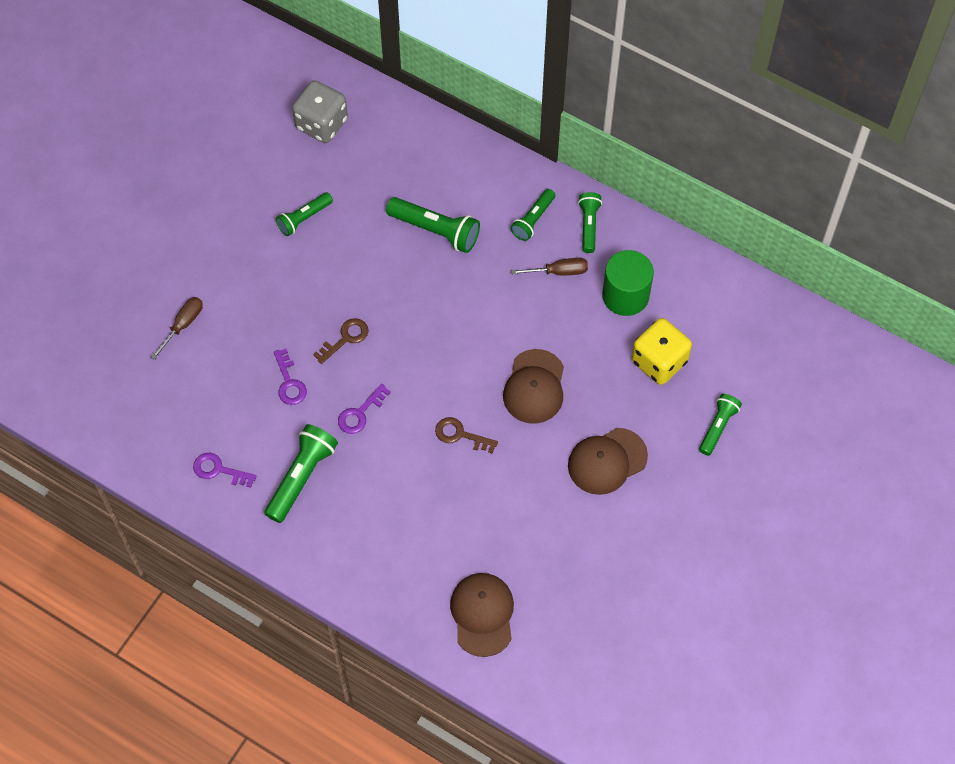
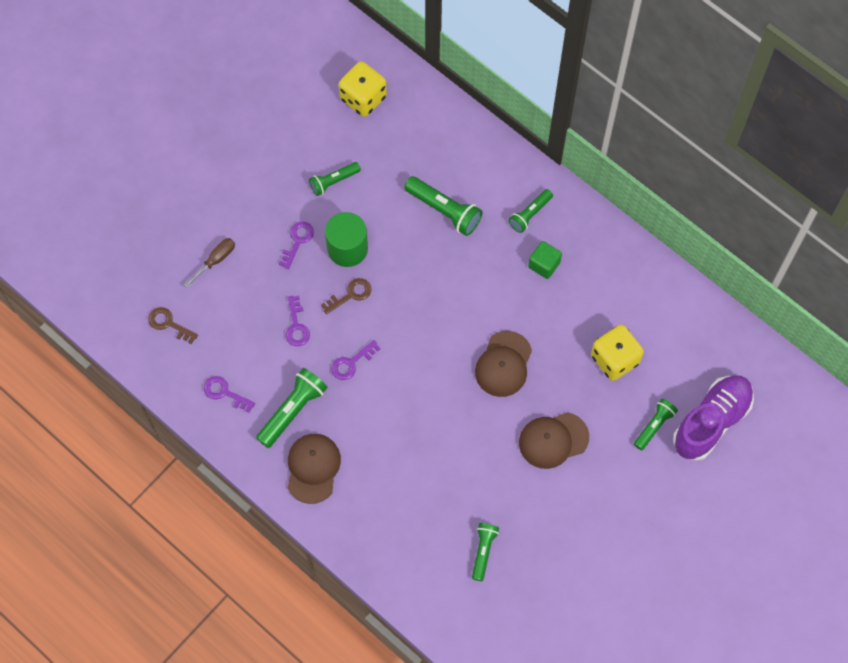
camera: 10 degrees right, 5 degrees up
grey dice [292,80,348,143] -> yellow dice [339,61,387,117]
brown key [435,417,498,453] -> brown key moved to [149,307,198,344]
brown cap [450,573,514,657] -> brown cap moved to [288,434,341,504]
brown screwdriver [511,258,588,276] -> green cube [528,241,562,279]
green flashlight [578,192,602,253] -> green flashlight moved to [472,523,499,581]
green cylinder [602,250,654,316] -> green cylinder moved to [325,212,368,267]
none -> purple key [279,222,314,269]
none -> purple shoe [673,375,754,461]

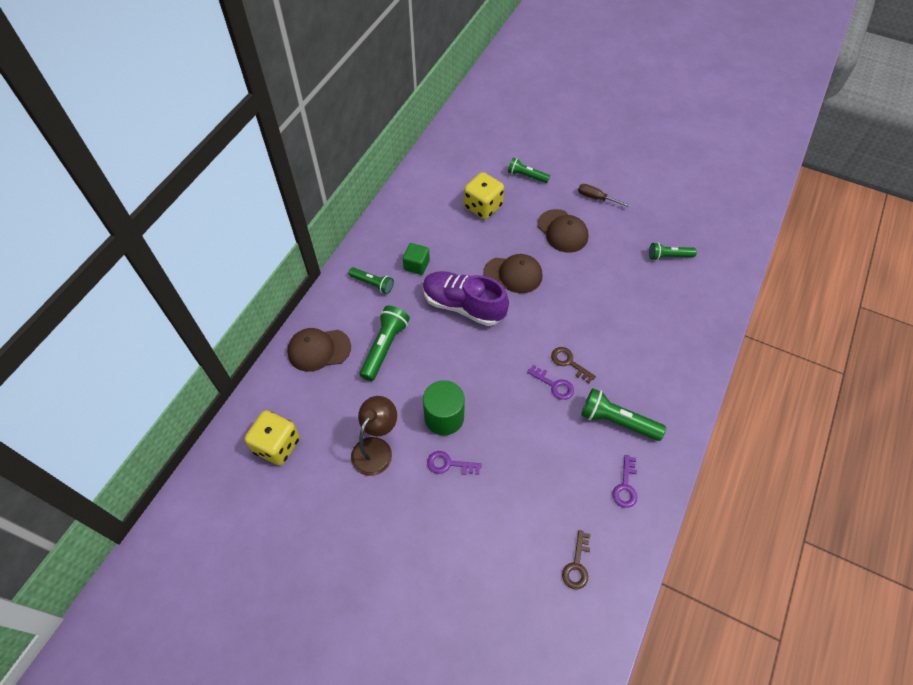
camera: 105 degrees left, 10 degrees down
brown screwdriver [184,238,235,288] -> brown screwdriver moved to [578,184,630,207]
purple key [286,296,310,346] -> none
brown cap [288,434,341,504] -> brown cap moved to [287,328,351,372]
green flashlight [309,162,361,196] -> brown lamp [351,396,397,476]
brown key [321,278,371,314] -> brown key moved to [551,347,596,383]
purple shoe [673,375,754,461] -> purple shoe moved to [423,271,509,326]

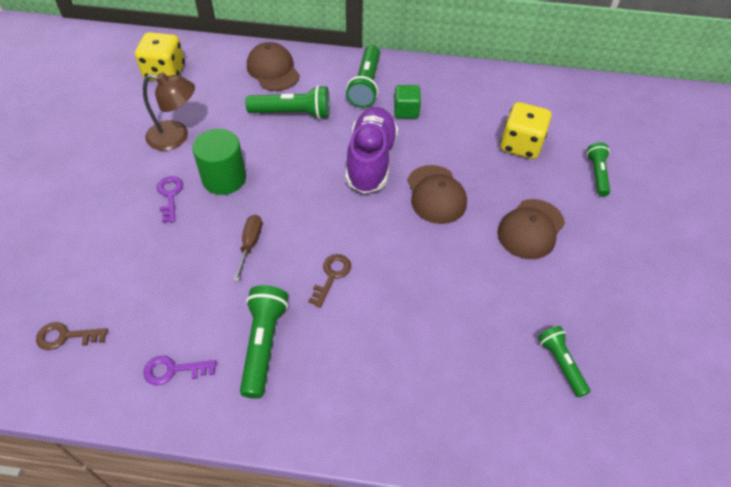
camera: 70 degrees right, 5 degrees down
green flashlight [349,267,394,294] -> green flashlight [346,45,380,108], size x1.56
purple key [527,365,574,400] -> none
brown screwdriver [578,184,630,207] -> brown screwdriver moved to [233,215,262,282]

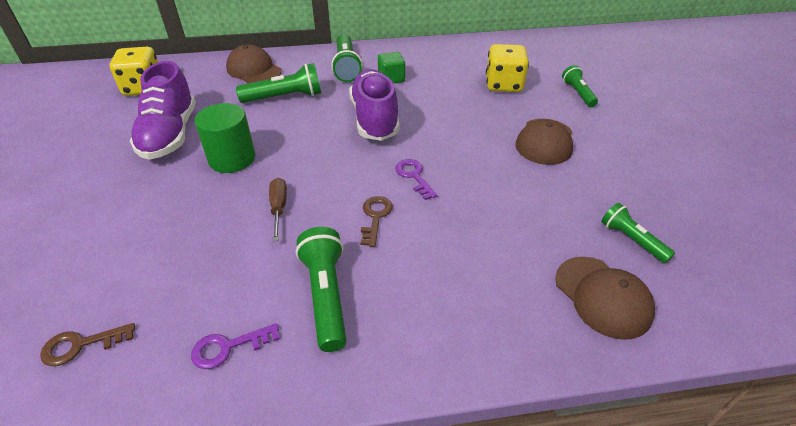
camera: 15 degrees left, 10 degrees down
brown lamp [143,72,195,151] -> purple shoe [130,61,196,160]
purple key [157,176,183,222] -> purple key moved to [395,159,438,200]
brown cap [407,165,467,224] -> brown cap moved to [555,256,655,340]

